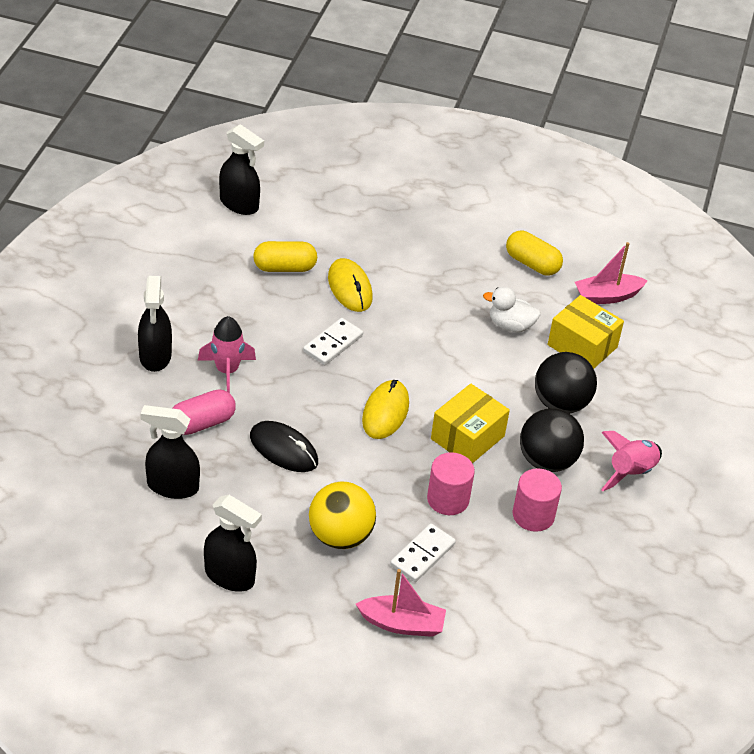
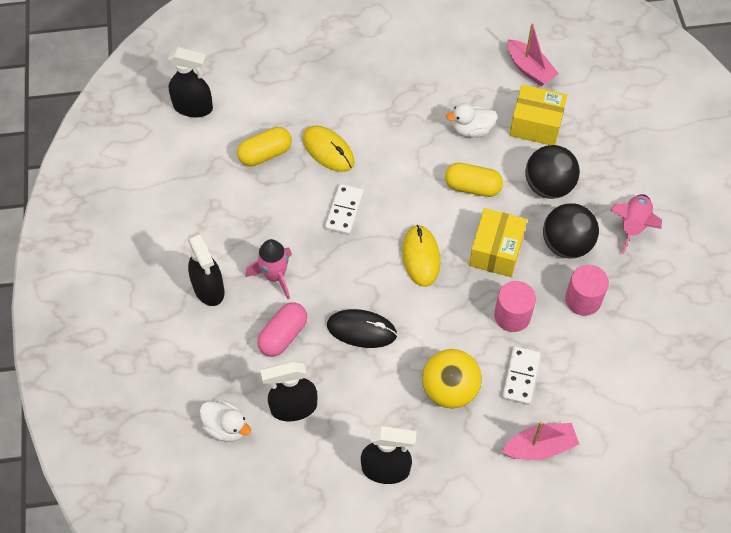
camera: 20 degrees left, 15 degrees up
yellow capsule [506,231,563,276] -> yellow capsule moved to [445,163,503,197]
pink boat [575,242,648,304] -> pink boat turned 90 degrees counterclockwise [507,23,559,86]
none -> white duck [200,401,251,442]

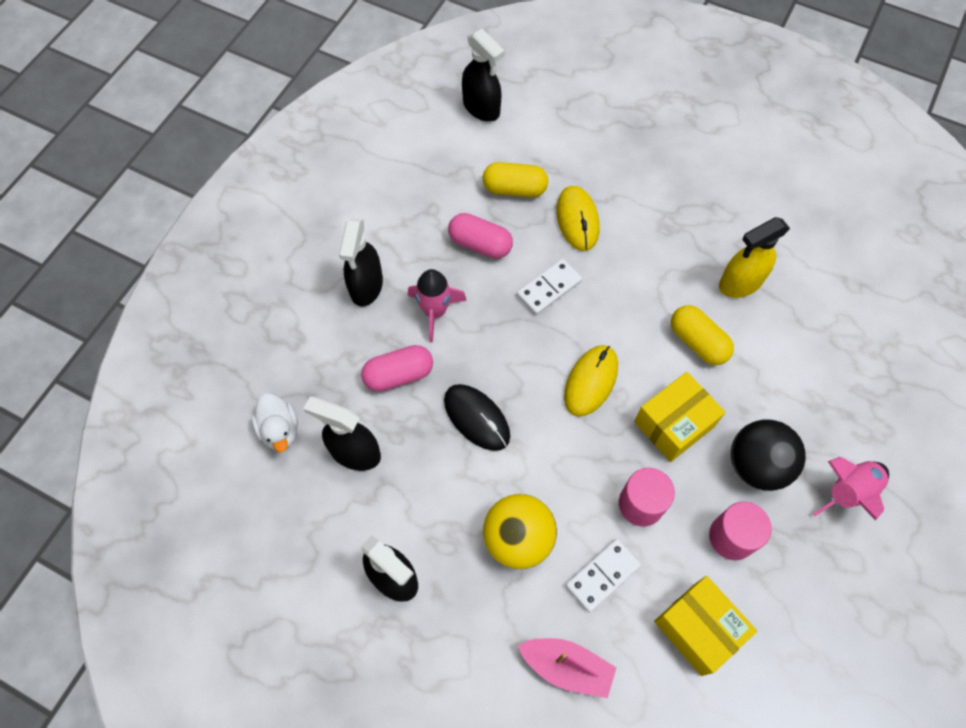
camera: 35 degrees right, 5 degrees up
white duck [446,103,497,138] -> yellow spray bottle [719,217,790,298]
pink boat [507,23,559,86] -> none
yellow box [509,85,568,145] -> yellow box moved to [654,576,757,676]
black ball [525,145,580,199] -> none
none -> pink capsule [448,213,513,259]

